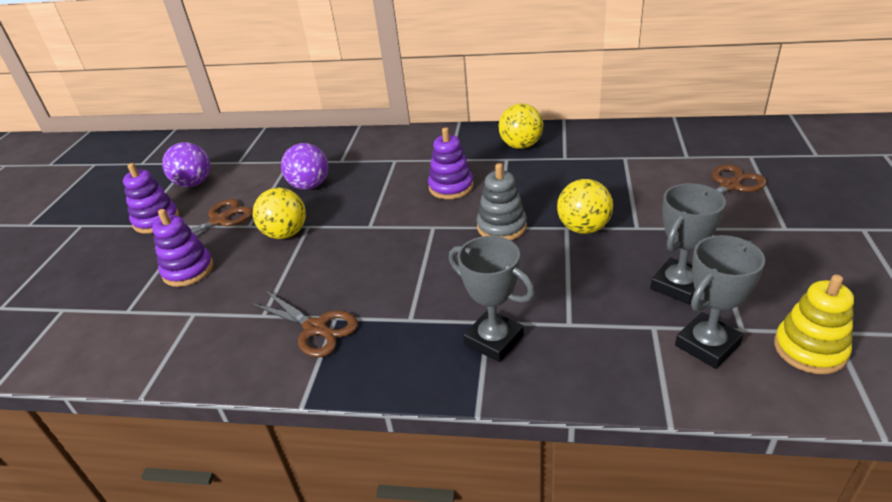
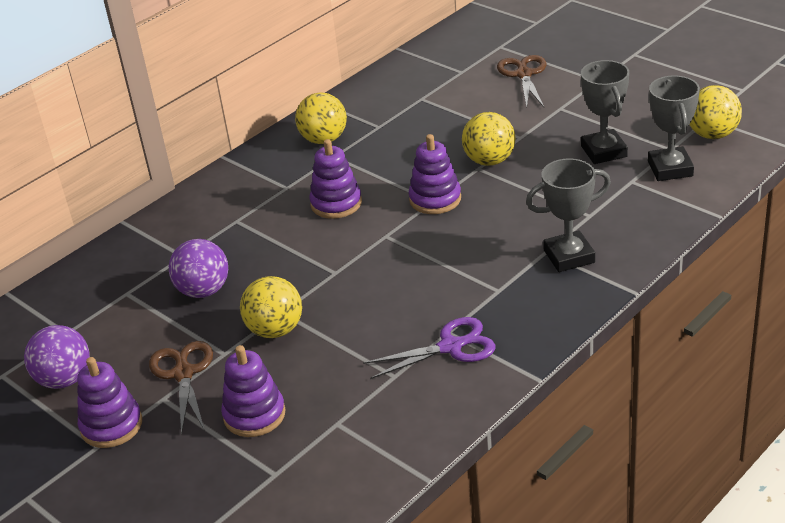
camera: 55 degrees left, 0 degrees up
brown scissors [251,291,358,358] -> purple scissors [363,317,495,379]
grey stacking toy [476,163,527,240] -> purple stacking toy [409,134,461,214]
yellow stacking toy [774,274,854,374] -> yellow ball [689,85,742,139]

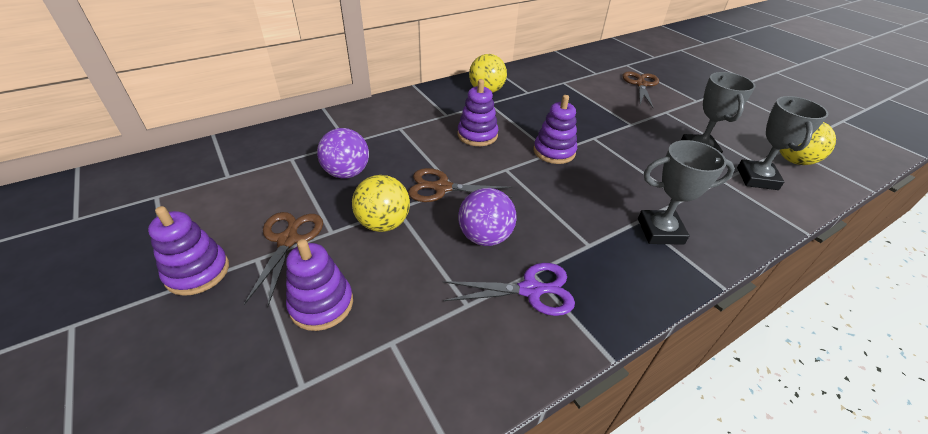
camera: 10 degrees right, 5 degrees up
purple ball [24,325,90,389] -> purple ball moved to [458,188,517,246]
yellow ball [462,112,516,166] -> none
none -> brown scissors [408,168,512,202]

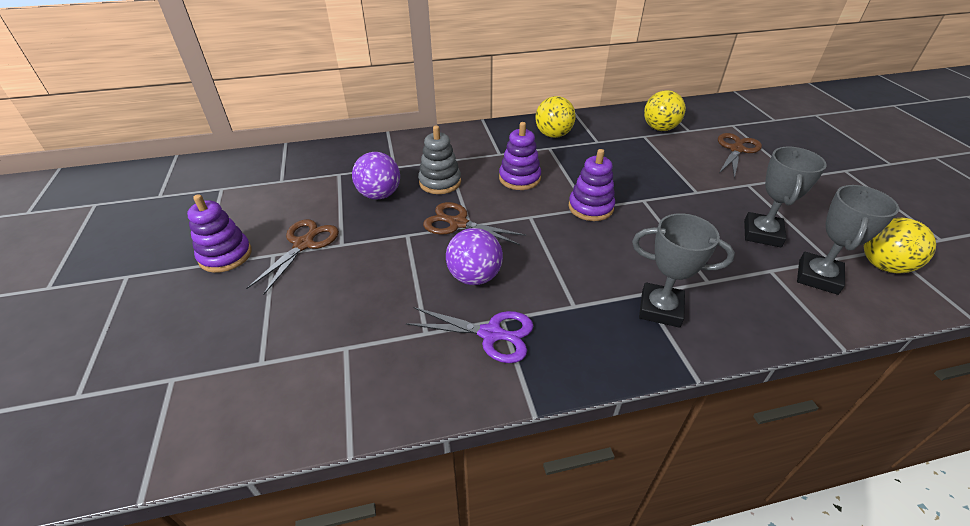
camera: 20 degrees right, 0 degrees up
purple stacking toy [286,239,353,331] -> none
yellow ball [352,175,410,232] -> yellow ball moved to [644,90,686,131]
none -> grey stacking toy [418,125,461,194]

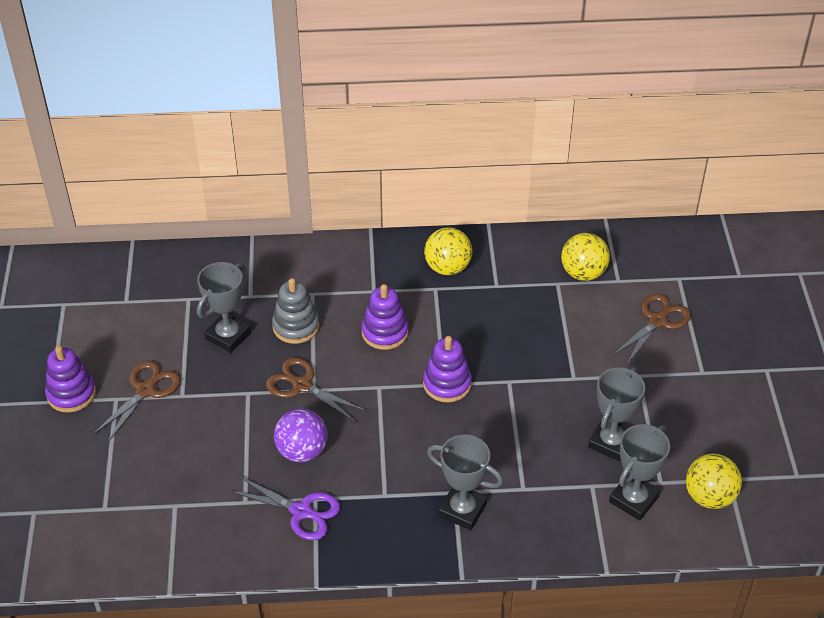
camera: 10 degrees right, 5 degrees up
purple ball [352,152,400,200] -> grey trophy [197,262,251,353]

